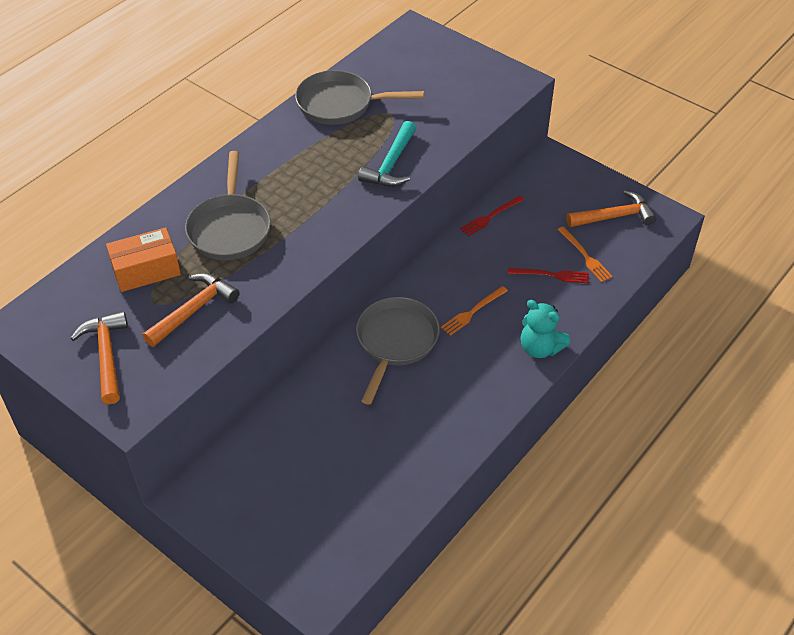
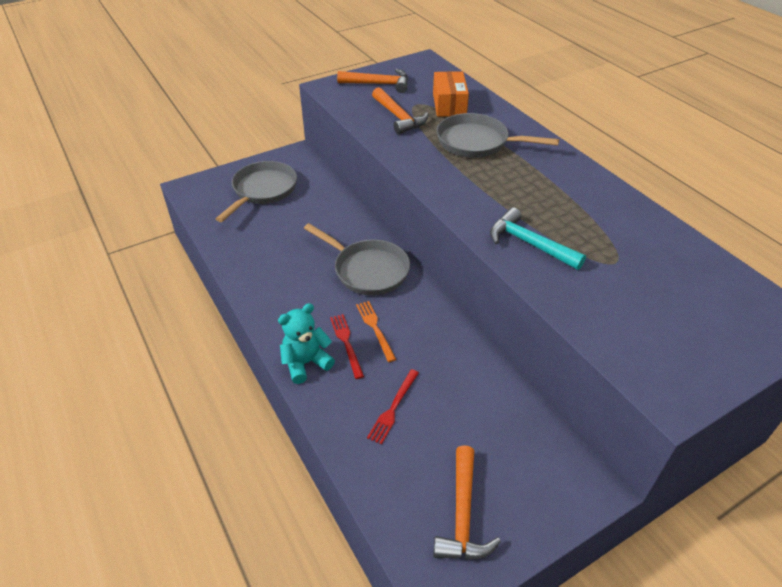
camera: 110 degrees right, 5 degrees down
grey pan [295,70,424,125] -> grey pan moved to [216,161,297,222]
red fork [460,196,524,236] -> red fork moved to [330,314,364,379]
orange fork [558,227,613,282] -> none

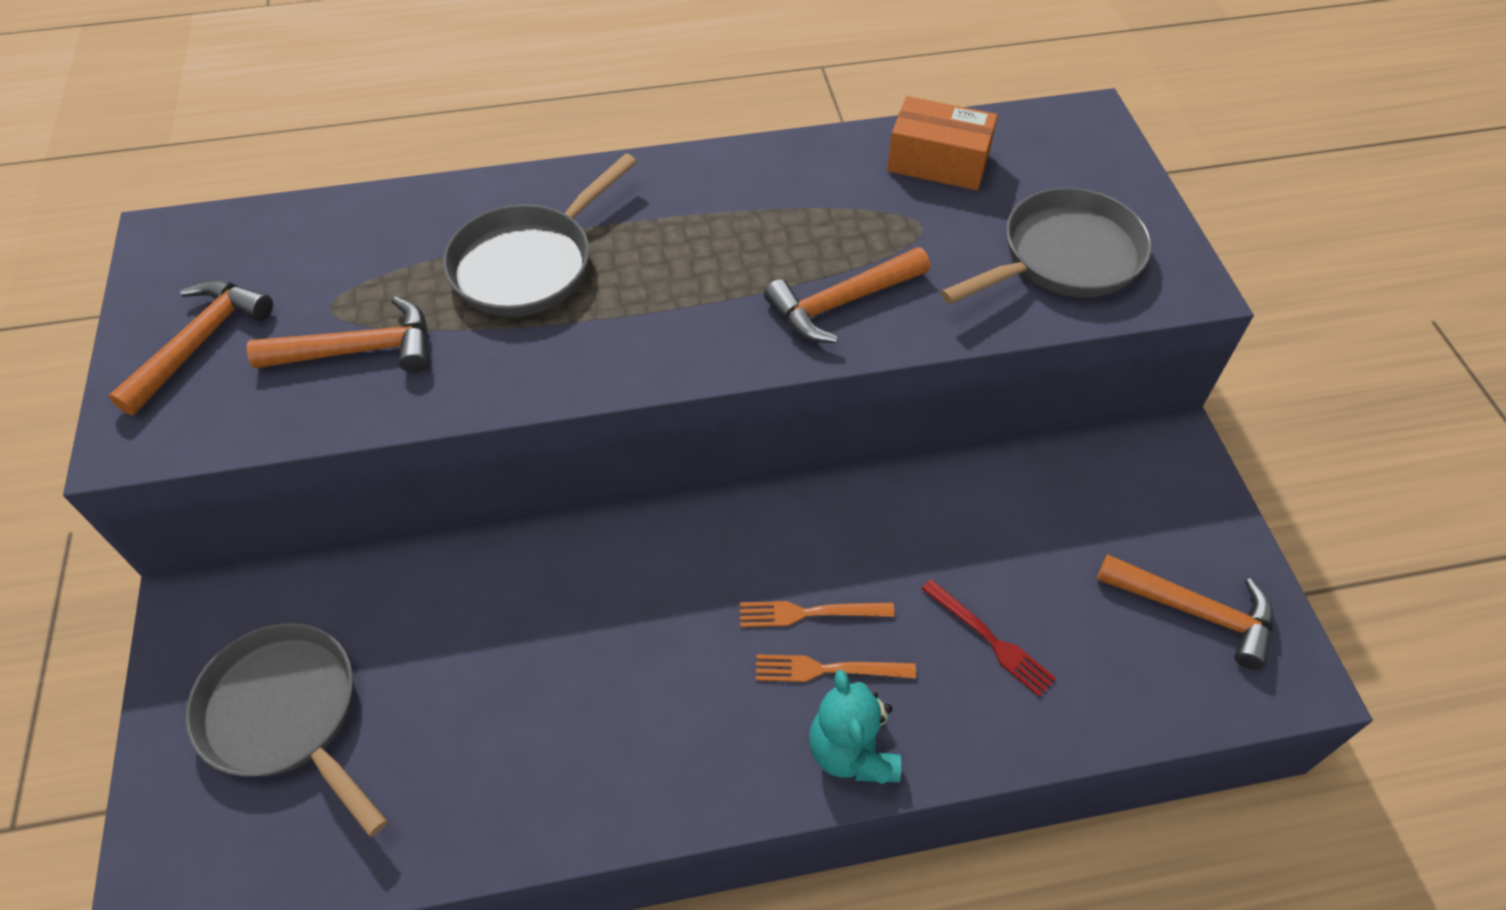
camera: 70 degrees left, 10 degrees up
grey pan [304,223,410,295] -> grey pan moved to [941,188,1152,304]
red fork [330,314,364,379] -> orange fork [756,654,916,682]
orange box [433,71,469,117] -> orange box moved to [887,96,998,190]
turquoise hammer [490,207,586,270] -> orange hammer [764,247,930,343]

